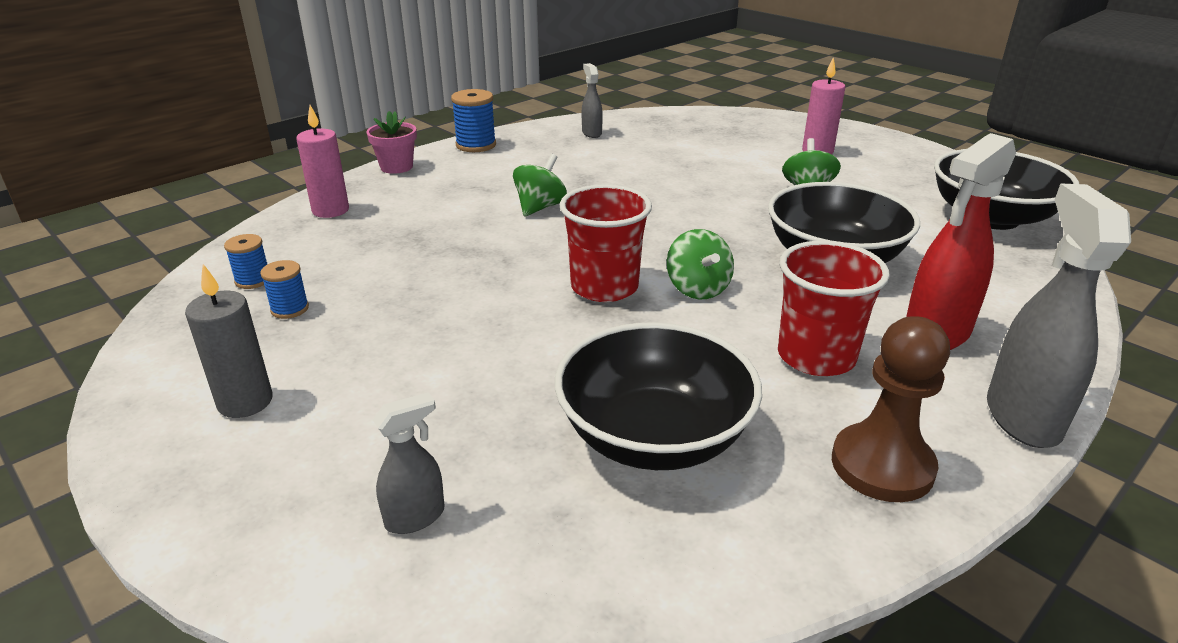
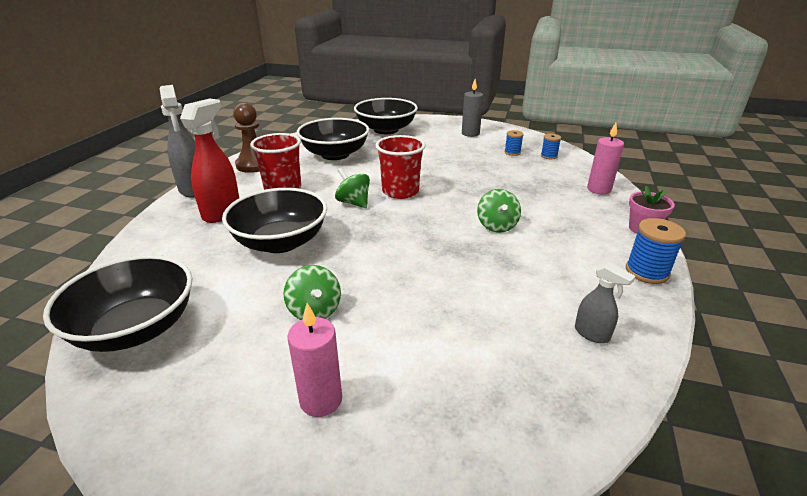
camera: 150 degrees right, 0 degrees up
grey spray bottle [373,392,444,534] -> black bowl [354,98,418,134]

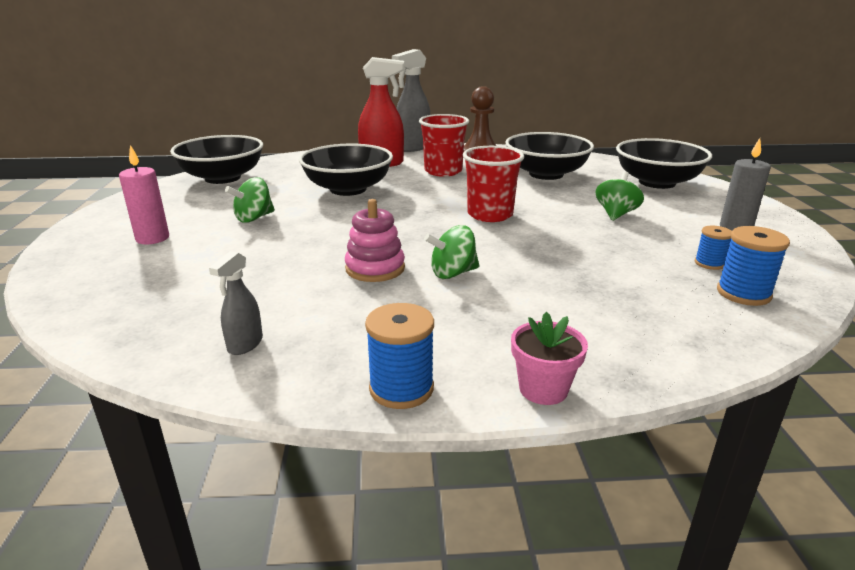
camera: 70 degrees right, 5 degrees down
green spinning top [335,168,370,208] -> green spinning top moved to [596,171,644,221]
blue spool [541,134,561,159] -> blue spool [717,226,790,306], size x1.61
pink candle [587,123,624,195] -> none
none -> pink stacking toy [345,199,405,282]

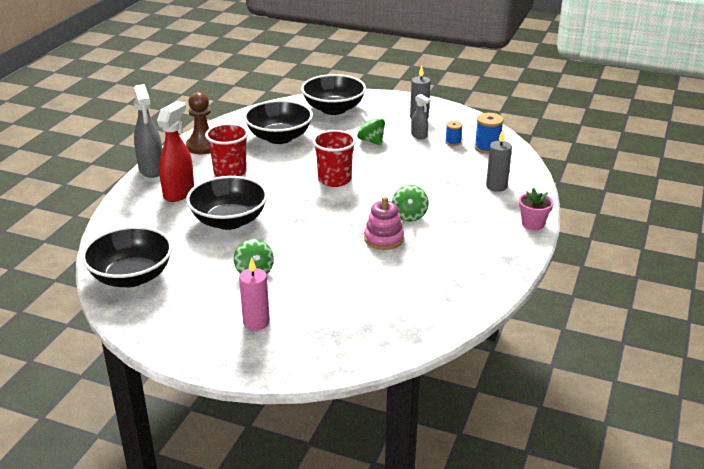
camera: 65 degrees left, 5 degrees up
grey spray bottle [209,251,263,355] -> grey spray bottle moved to [411,94,431,139]
blue spool [365,303,434,409] -> none
none -> grey candle [486,130,512,192]

